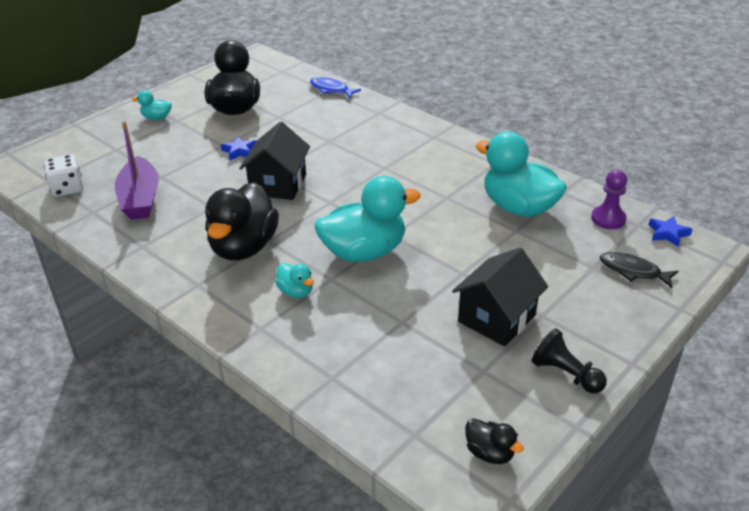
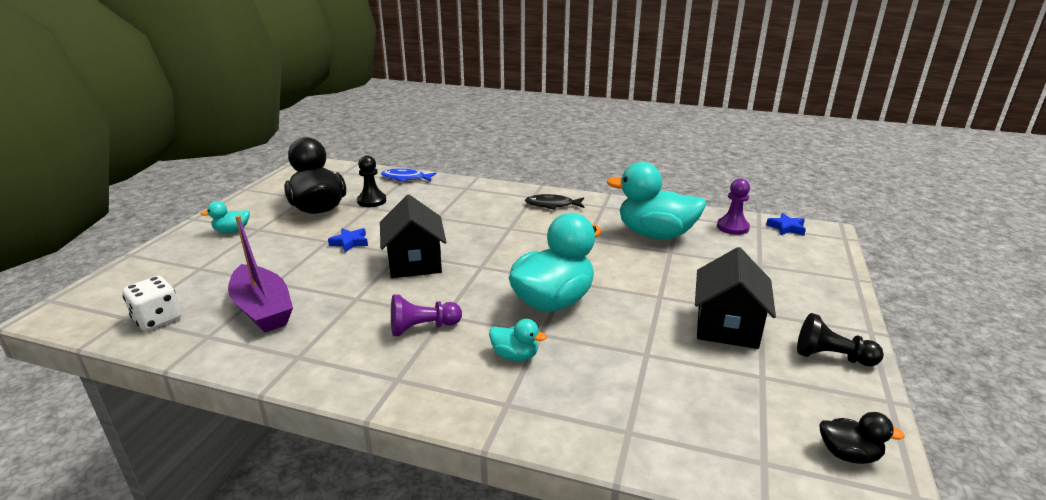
camera: 25 degrees left, 10 degrees down
black duck [205,182,279,260] -> purple pawn [391,294,462,336]
black fish [600,252,679,288] -> black fish moved to [525,194,584,210]
none -> black pawn [357,155,386,207]

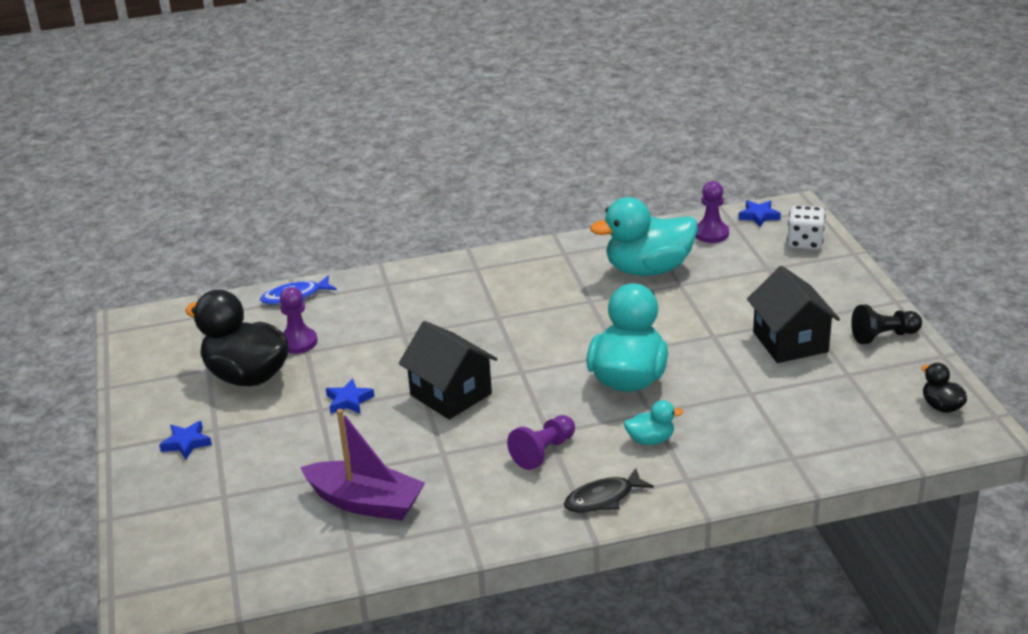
camera: 30 degrees left, 5 degrees up
white dice [122,276,181,331] -> white dice moved to [787,205,826,250]
turquoise duck [201,201,250,233] -> blue star [159,421,212,460]
black pawn [357,155,386,207] -> purple pawn [280,287,317,354]
black fish [525,194,584,210] -> black fish moved to [564,468,654,513]
black duck [820,412,905,464] -> black duck turned 105 degrees counterclockwise [921,363,967,413]

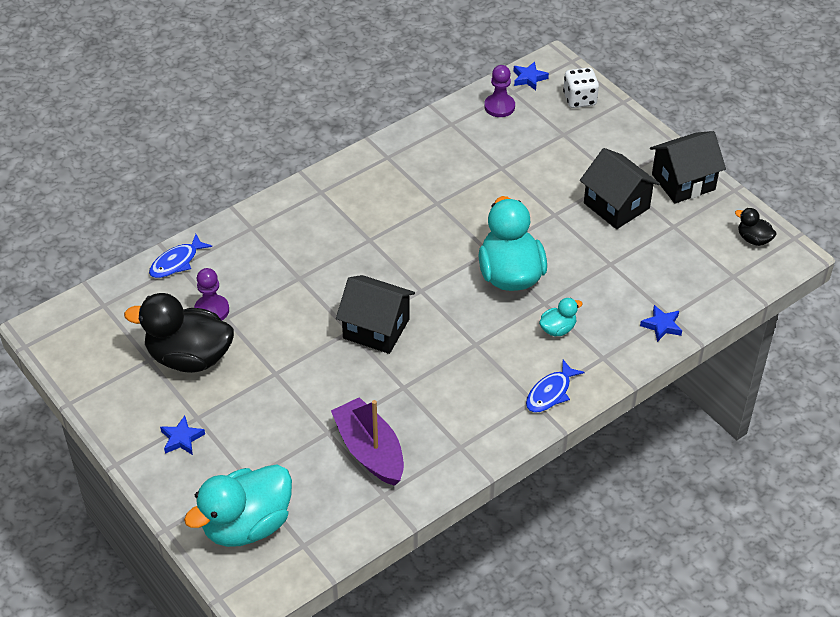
camera: 25 degrees left, 15 degrees up
purple boat [300,409,425,521] -> purple boat turned 120 degrees counterclockwise [331,397,404,486]
blue star [326,378,374,414] -> blue star moved to [640,305,682,342]
purple pawn [507,415,575,470] -> none
black fish [564,468,654,513] -> blue fish [526,360,585,413]
turquoise duck [590,197,698,276] -> turquoise duck moved to [184,464,292,547]
black pawn [851,305,922,344] -> black house [650,131,726,204]

